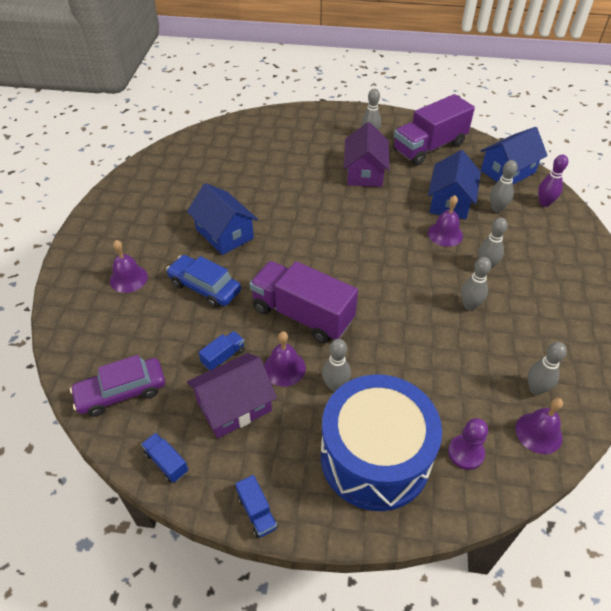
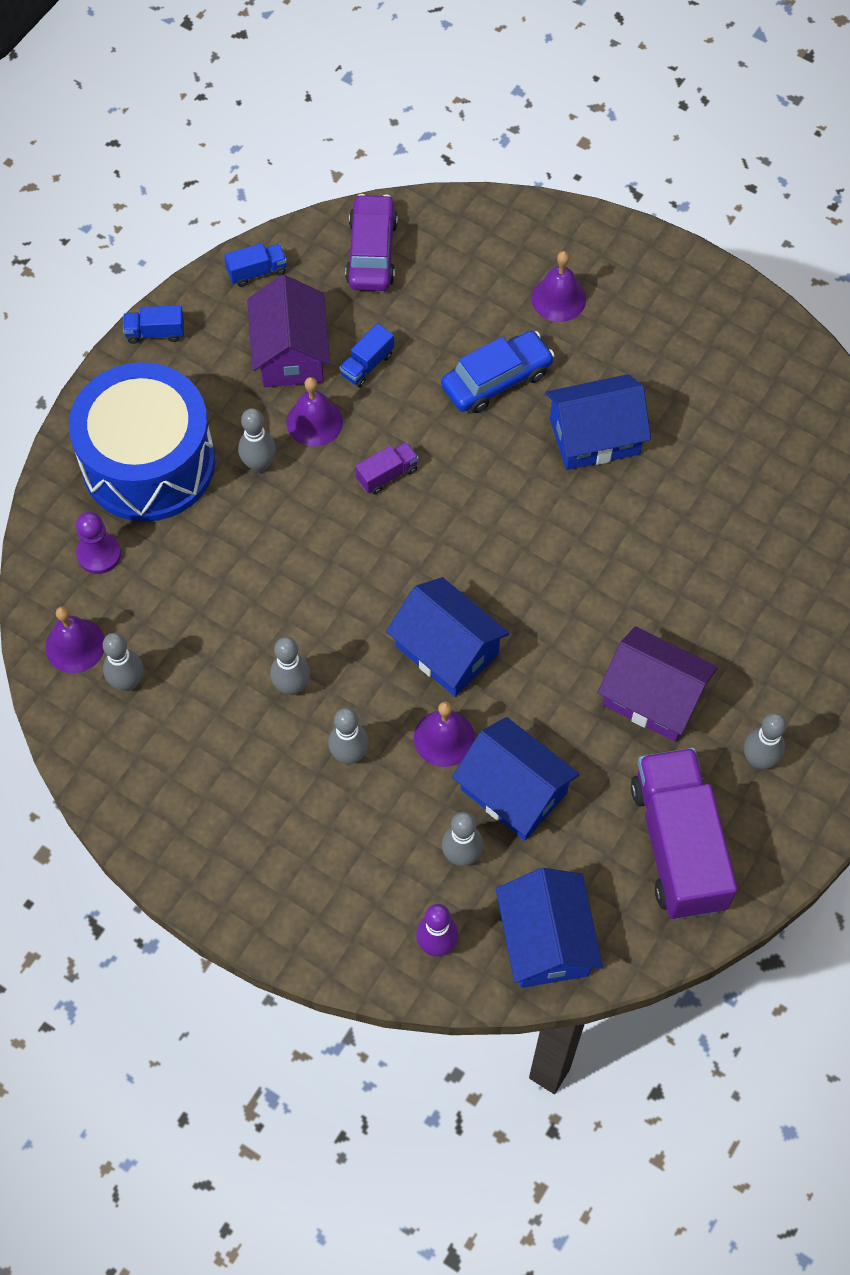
camera: 115 degrees right, 15 degrees up
blue truck [199,331,245,371] -> blue truck turned 60 degrees clockwise [339,324,394,387]
purple truck [249,261,358,343] -> purple truck [355,442,419,494], size x0.42
none -> blue house [386,577,510,697]

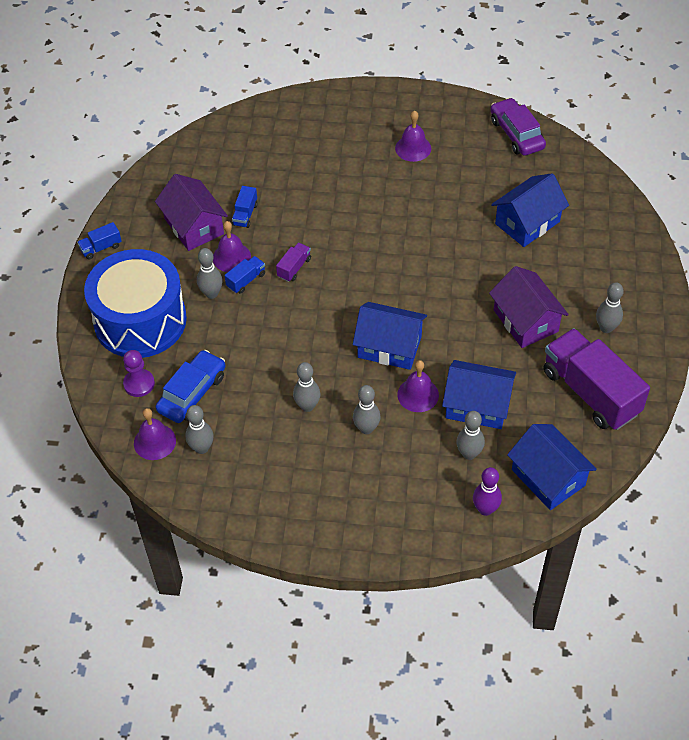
camera: 25 degrees left, 10 degrees down
blue truck [224,243,287,287] -> blue truck moved to [224,256,265,294]
purple car [345,194,398,291] -> purple car moved to [491,98,546,156]
blue car [441,331,555,413] -> blue car moved to [156,350,225,423]
purple bell [531,251,586,322] -> purple bell moved to [395,111,431,162]
blue house [546,374,651,470] -> blue house moved to [491,173,569,247]
purple house [598,626,718,742] -> purple house turned 60 degrees clockwise [489,266,569,348]

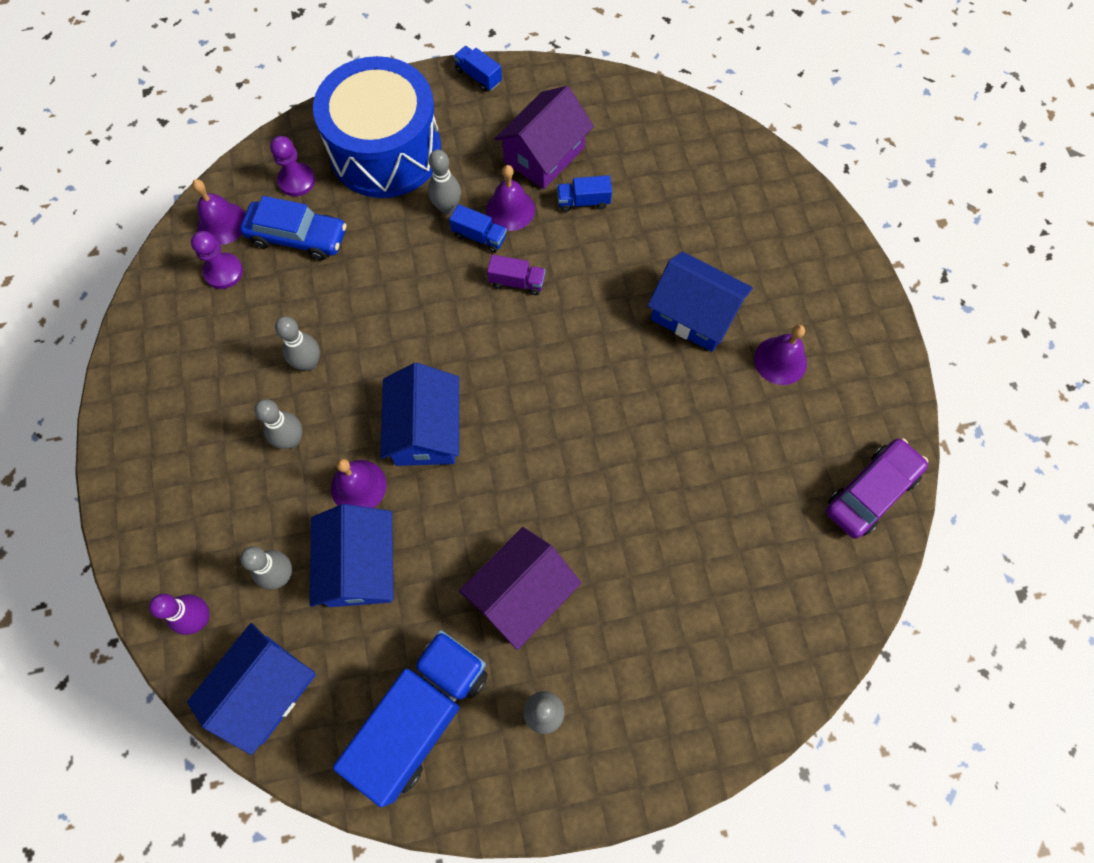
camera: 70 degrees right, 15 degrees up
grey bowling pin [185,405,214,454] -> purple pawn [191,231,243,289]
blue house [491,173,569,247] -> blue house moved to [648,252,753,352]
purple truck [543,328,650,430] -> blue truck [333,630,488,807]

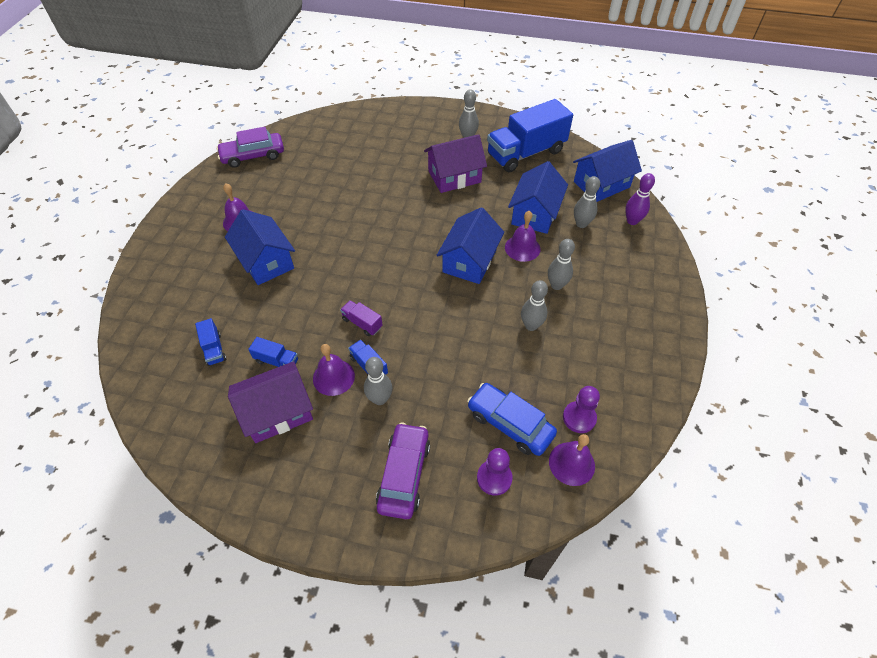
camera: 155 degrees left, 15 degrees down
blue drum [313,56,441,198] -> purple car [376,423,430,519]
blue truck [454,46,502,92] -> blue truck moved to [195,318,226,366]

